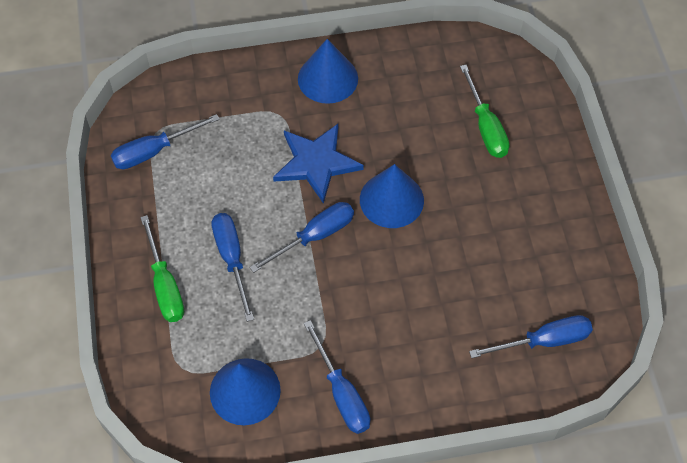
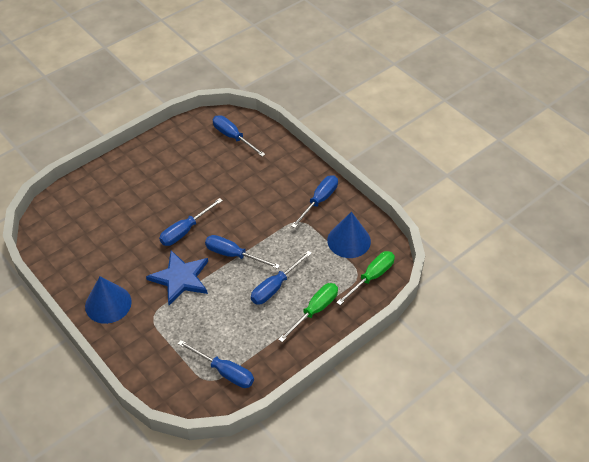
camera: 120 degrees left, 10 degrees down
blue cone [360,164,424,228] -> blue screwdriver [159,198,223,246]
green screwdriver [460,65,509,158] -> green screwdriver moved to [336,251,395,305]

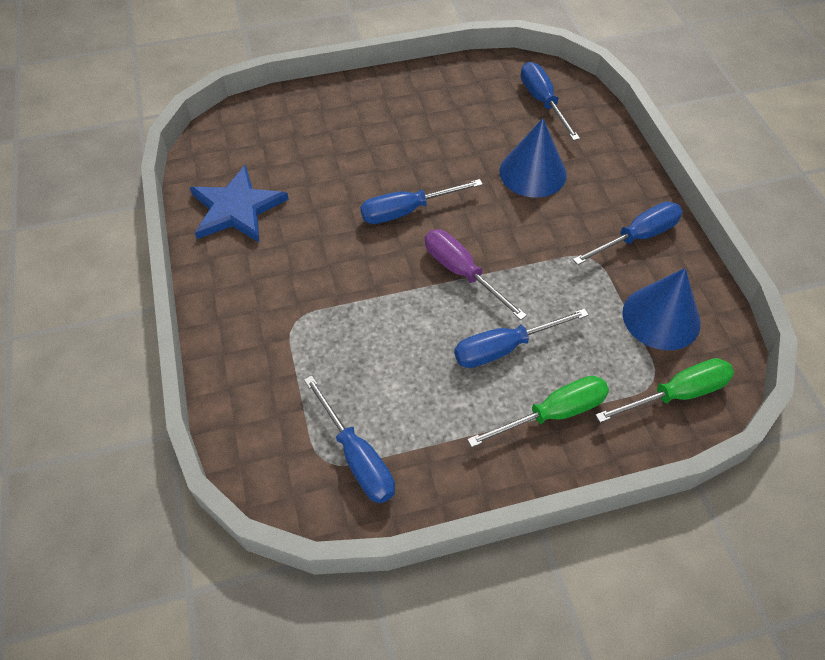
camera: 25 degrees right, 5 degrees up
blue cone [85,276,132,324] -> blue cone moved to [499,118,567,198]
blue star [146,250,208,305] -> blue star moved to [190,165,289,242]
blue screwdriver [205,235,280,269] -> purple screwdriver [425,229,527,320]

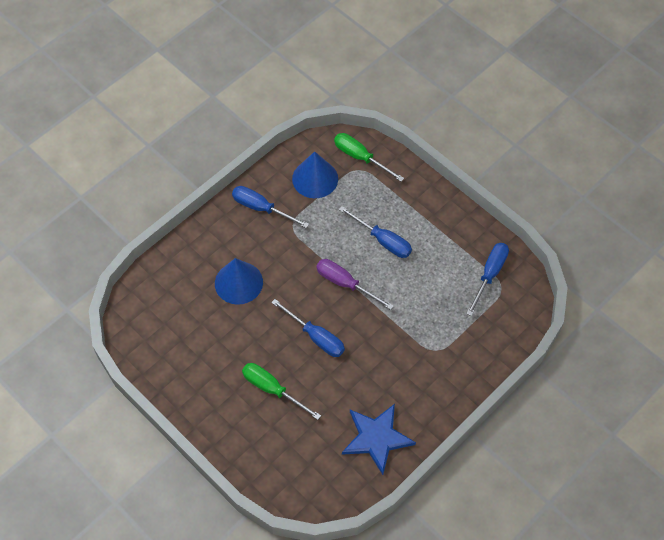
camera: 120 degrees left, 5 degrees up
purple screwdriver [425,229,527,320] -> purple screwdriver turned 105 degrees clockwise [316,259,394,310]
green screwdriver [467,376,609,447] -> green screwdriver moved to [242,363,321,420]
blue screwdriver [521,62,580,141] -> none

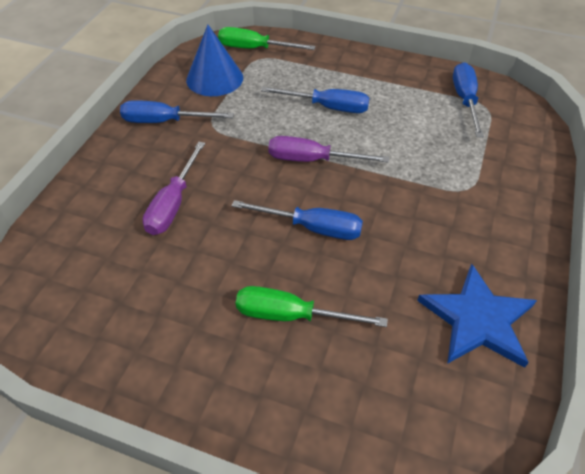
camera: 25 degrees left, 10 degrees down
blue cone [215,258,263,305] -> purple screwdriver [143,142,205,235]

